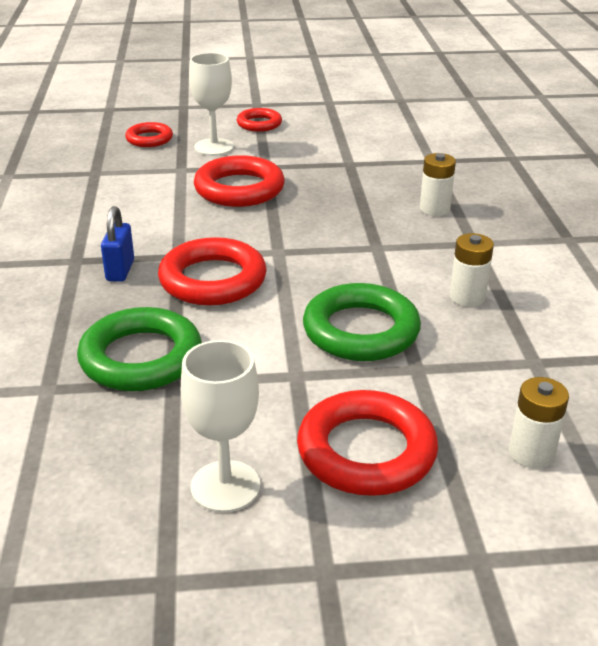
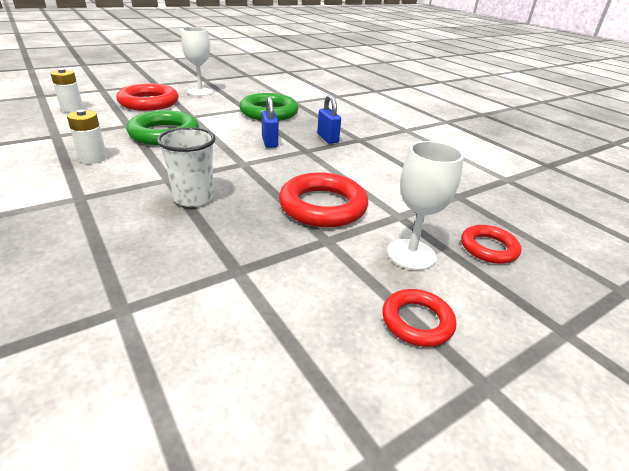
camera: 150 degrees right, 0 degrees up
red ring [158,237,267,306] -> blue padlock [262,97,279,148]
white battery [420,153,456,216] -> none
none -> white cup [157,127,216,207]

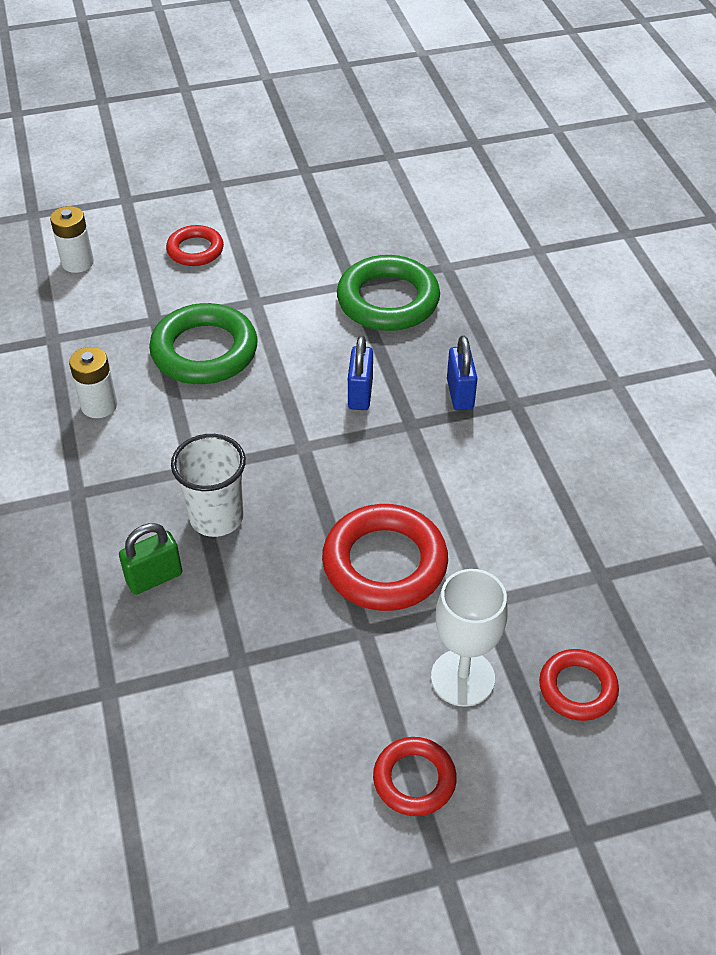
camera: 20 degrees right, 15 degrees up
red ring [116,84,179,111] -> red ring [166,225,224,266], size x0.58
white goblet [181,27,213,96] -> none
none -> green padlock [119,523,182,595]

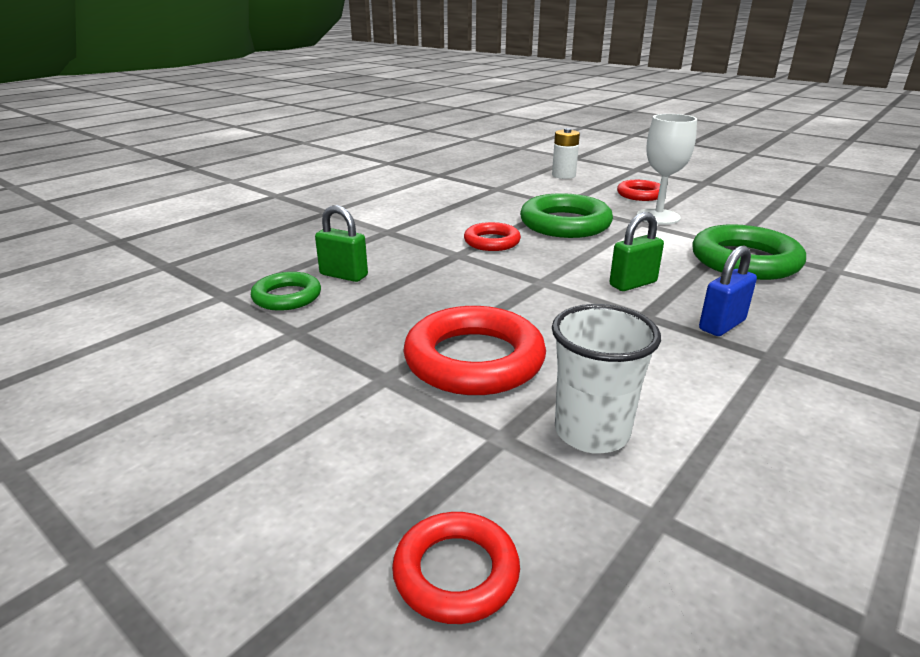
camera: 55 degrees right, 20 degrees down
white battery [69,347,117,418] -> none
white cup [171,434,246,537] -> white cup moved to [552,304,661,454]
blue padlock [348,336,373,410] -> green padlock [609,212,664,291]
red ring [373,737,457,816] -> red ring moved to [464,222,521,251]
white goblet [431,569,508,707] -> white goblet moved to [637,114,697,225]
none -> green ring [251,272,321,311]

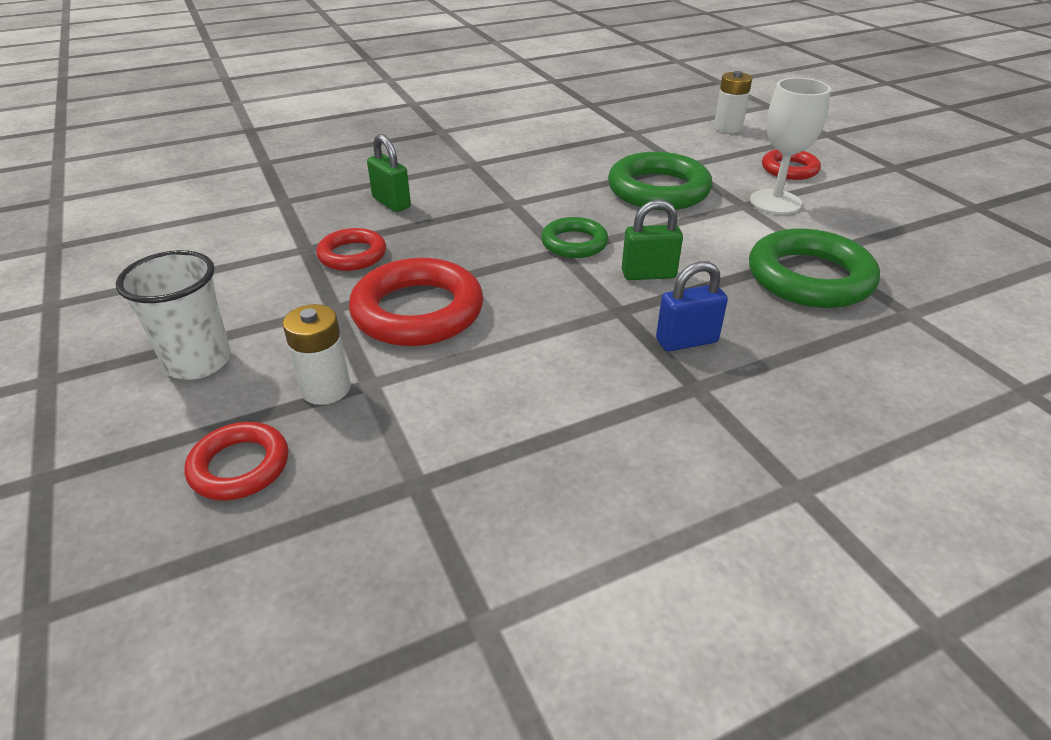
camera: 25 degrees right, 10 degrees up
green ring [251,272,321,311] -> green ring moved to [541,217,609,258]
red ring [464,222,521,251] -> red ring moved to [316,228,386,271]
white cup [552,304,661,454] -> white cup moved to [116,250,231,380]
none -> white battery [282,304,351,405]

